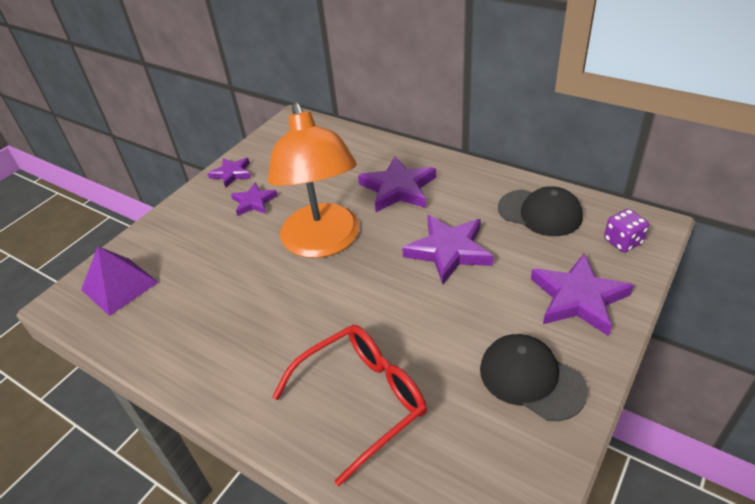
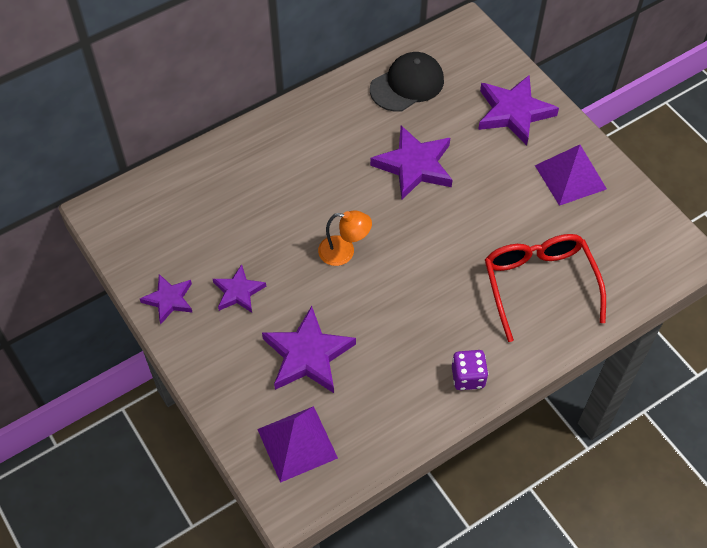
camera: 70 degrees left, 15 degrees up
orange lamp [268,102,360,258] -> orange lamp [318,210,372,266], size x0.42
purple star [358,156,436,212] -> purple star moved to [262,306,356,393]
black cap [480,334,588,421] -> purple pyramid [535,145,607,206]
purple dice [604,209,649,252] -> purple dice moved to [452,350,488,390]

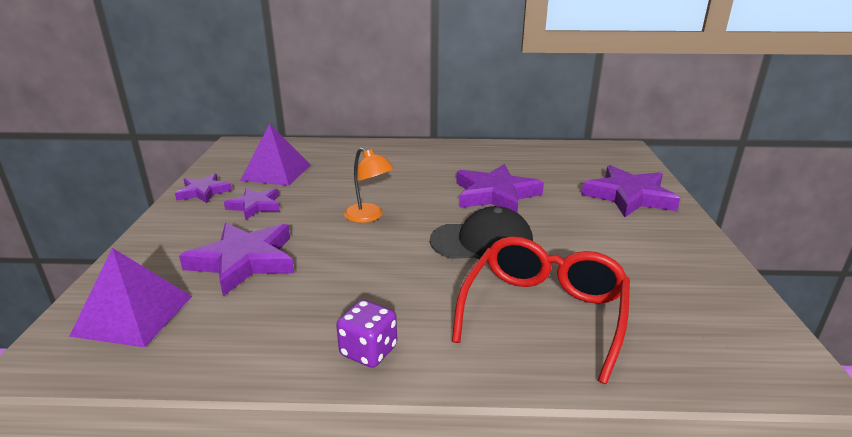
camera: 35 degrees right, 30 degrees down
black cap [370,52,444,112] -> black cap moved to [430,206,533,259]
purple pyramid [535,145,607,206] -> purple pyramid moved to [240,124,310,186]

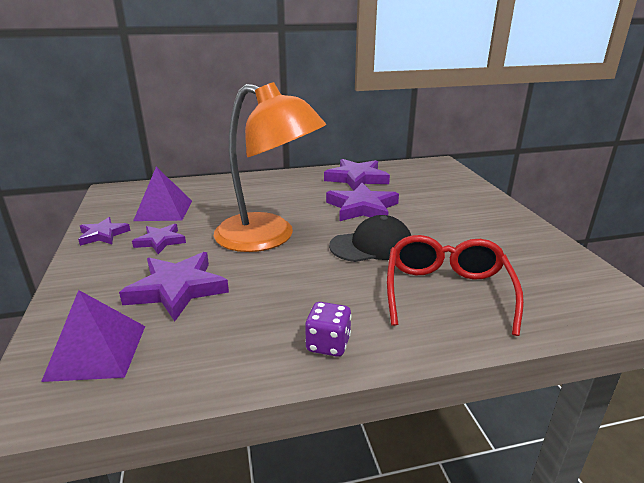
camera: 15 degrees left, 0 degrees up
orange lamp [344,147,394,223] -> orange lamp [214,82,326,252], size x2.35
purple star [581,165,680,217] -> purple star moved to [324,159,390,190]

